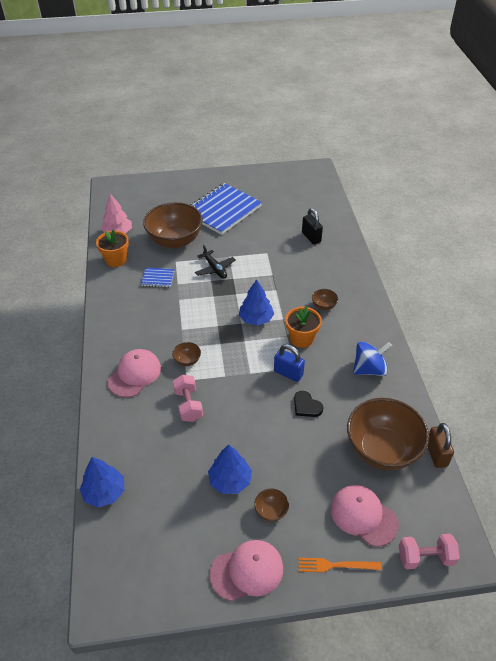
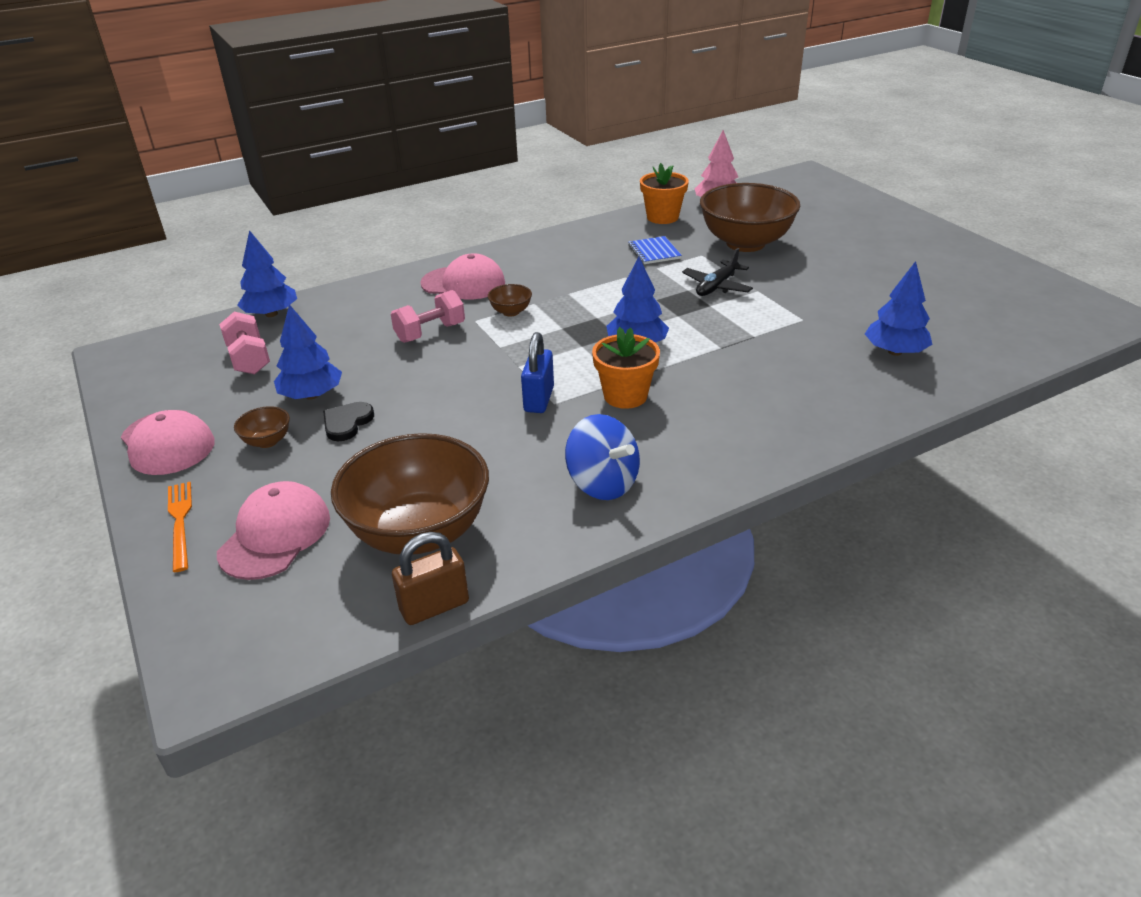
camera: 70 degrees right, 10 degrees down
blue notebook [190,183,262,235] -> none
black heart [294,391,324,417] -> black heart moved to [323,402,374,441]
black padlock [302,208,323,245] -> blue tree [865,261,933,356]
brown bowl [312,289,338,310] -> none
pink dumbbell [399,534,460,569] -> pink dumbbell moved to [219,312,270,374]

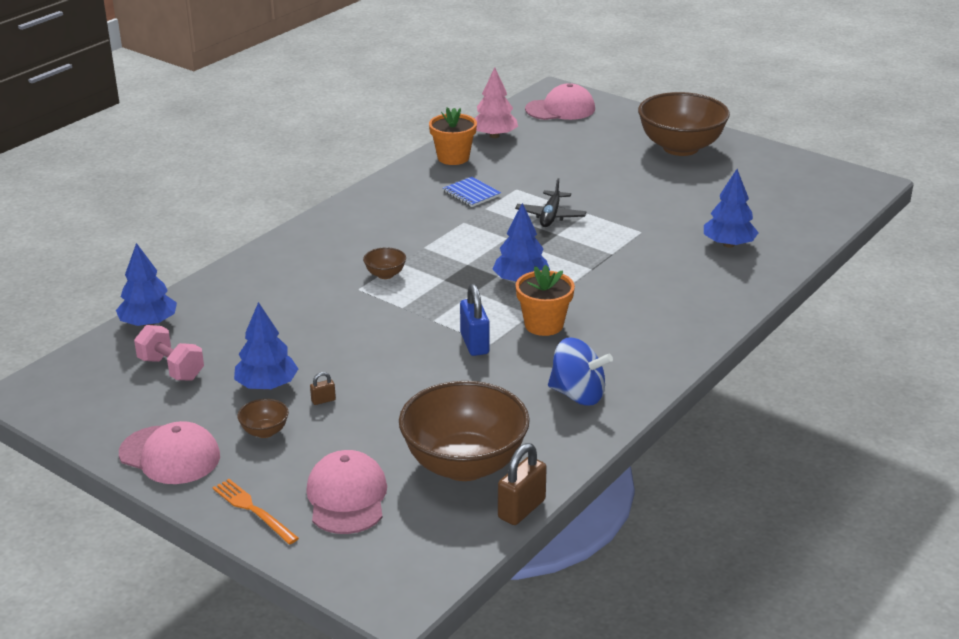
camera: 25 degrees left, 5 degrees down
black heart [323,402,374,441] -> brown padlock [310,372,336,405]
pink dumbbell [391,290,465,343] -> none
pink cap [420,253,505,299] -> pink cap moved to [525,83,595,120]
brown bowl [700,183,800,252] -> brown bowl moved to [638,92,730,156]

